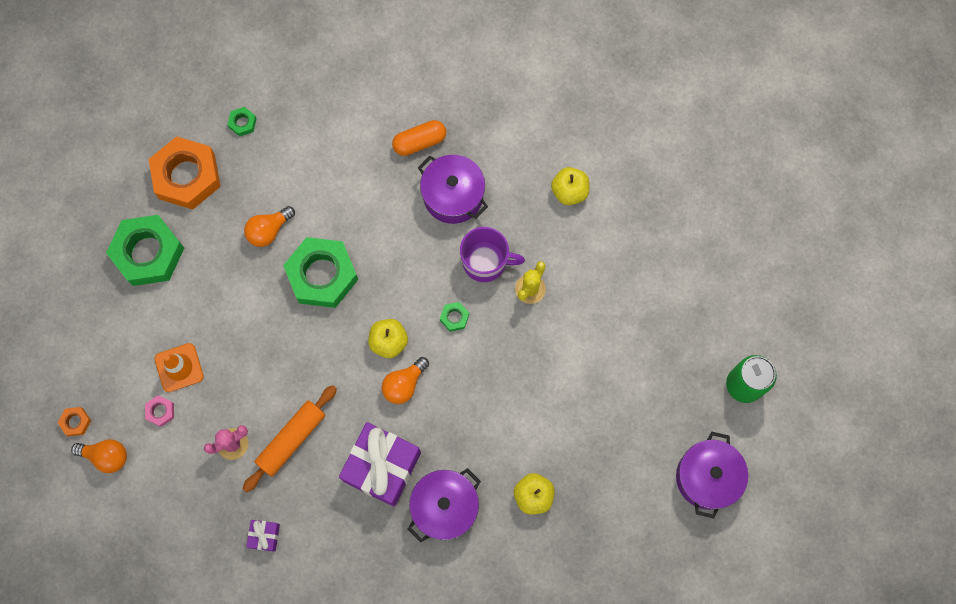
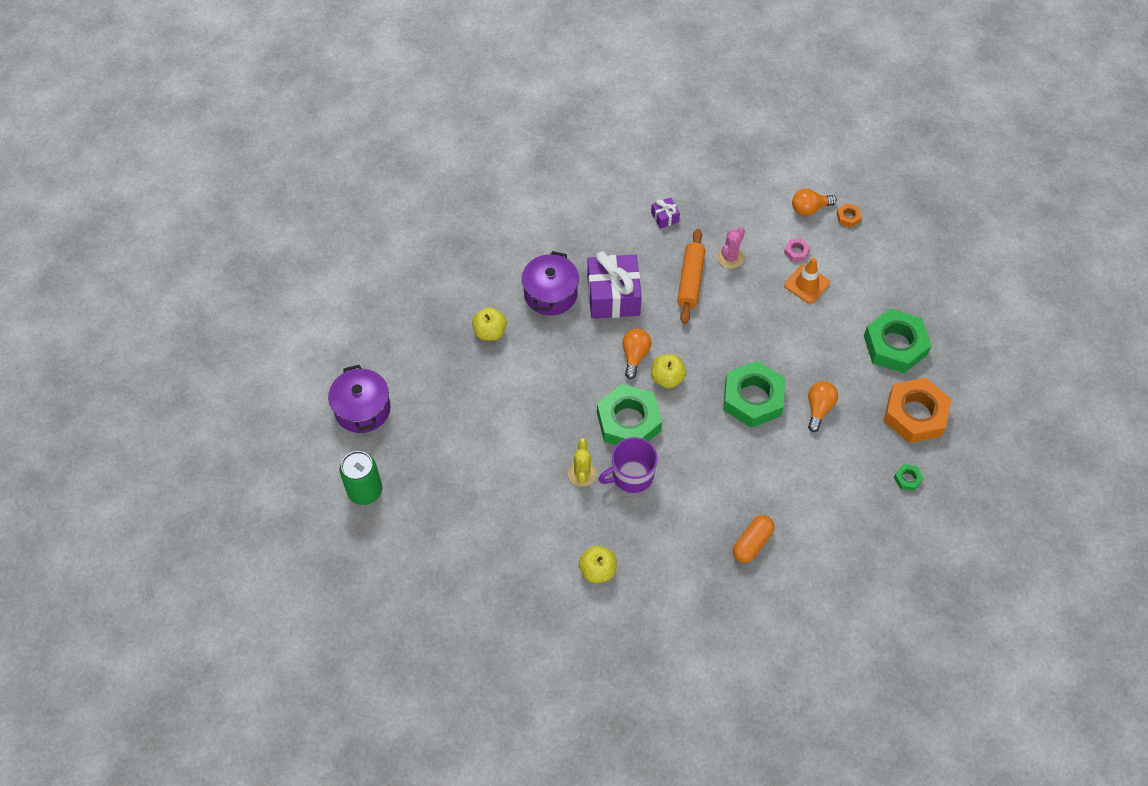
camera: 150 degrees right, 15 degrees down
purple pot [418,155,488,224] -> none
green nut [440,302,469,332] -> green nut [597,384,662,445], size x2.44

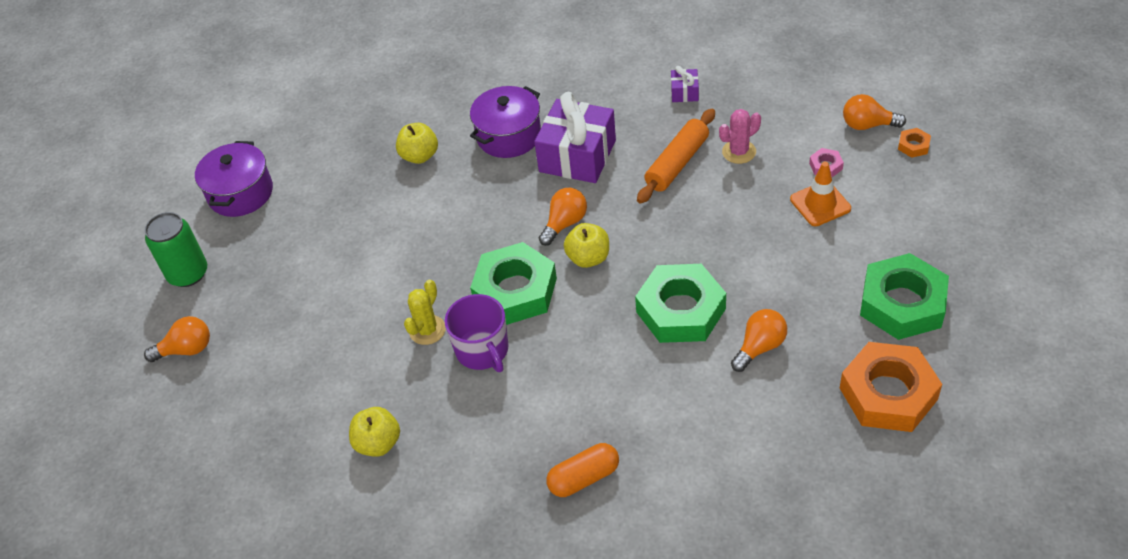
camera: 30 degrees right, 10 degrees down
purple mug [598,437,658,493] -> purple mug turned 120 degrees counterclockwise [444,294,508,372]
green nut [894,464,924,491] -> none
none -> orange light bulb [144,316,210,362]

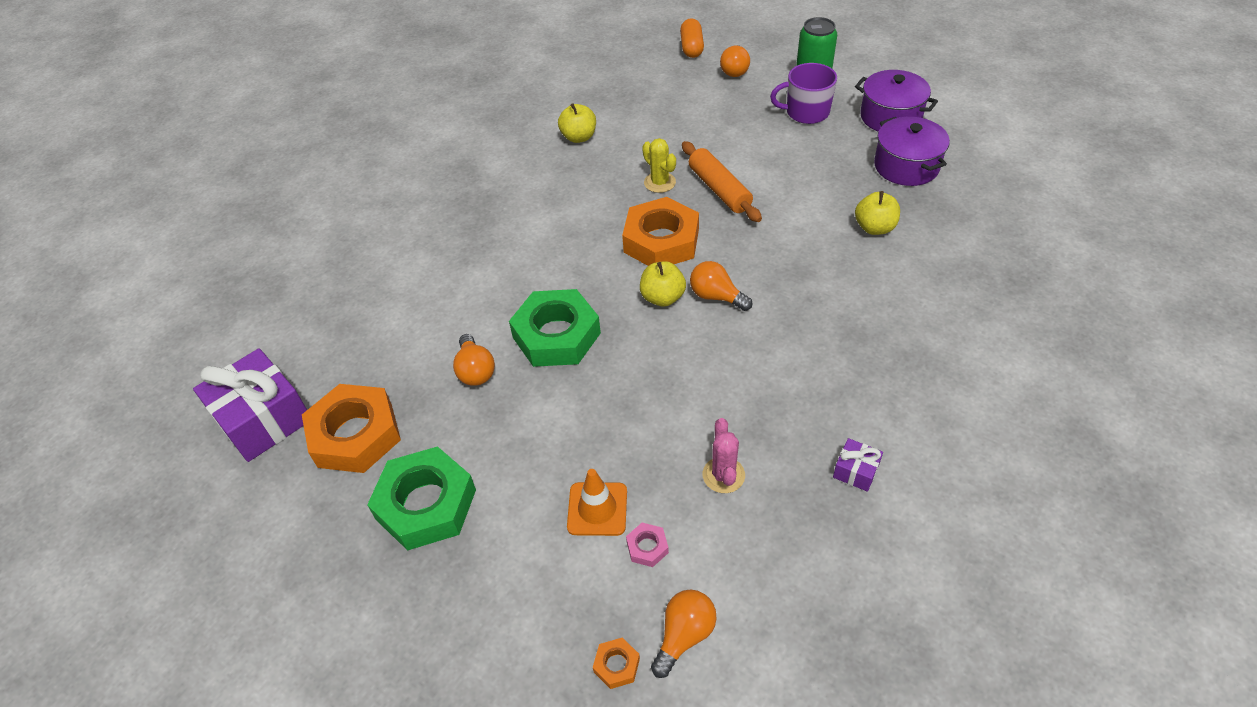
camera: 115 degrees right, 0 degrees up
purple mug [444,294,508,372] -> purple mug moved to [770,63,837,124]
purple pot [470,86,541,158] -> purple pot moved to [874,117,950,186]
green nut [470,242,557,325] -> orange nut [622,197,699,266]
purple gift [534,92,616,183] -> purple gift moved to [193,348,307,462]
orange light bulb [539,188,587,246] -> orange light bulb turned 150 degrees clockwise [690,261,752,311]
orange capsule [546,443,619,497] -> orange capsule moved to [680,18,704,58]
orange rolling pin [637,109,715,204] -> orange rolling pin moved to [682,141,762,222]

